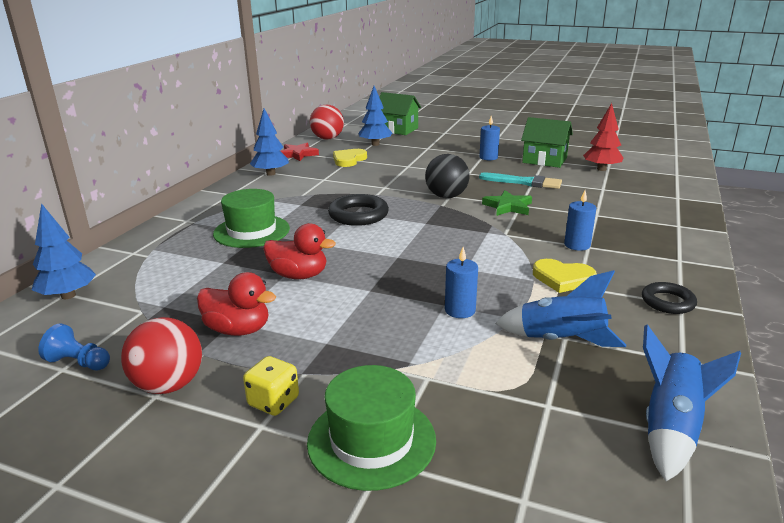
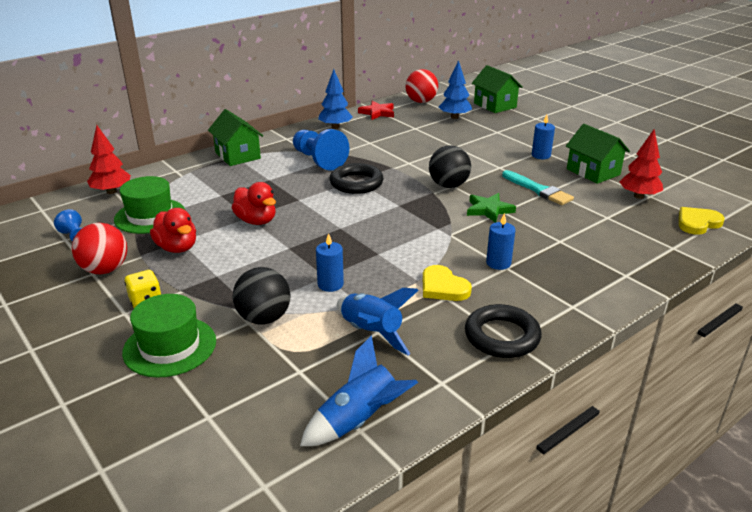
camera: 30 degrees right, 5 degrees up
blue tree [32,203,96,299] -> red tree [87,125,131,194]
green hat [213,189,290,248] -> green hat moved to [114,176,185,234]
yellow heart [333,149,367,167] -> yellow heart moved to [679,207,725,235]
black ring [642,282,697,314] -> black ring [465,304,542,358], size x1.55
none -> green house [208,109,263,166]
none -> black ball [232,267,291,324]
none -> blue pawn [293,129,350,171]

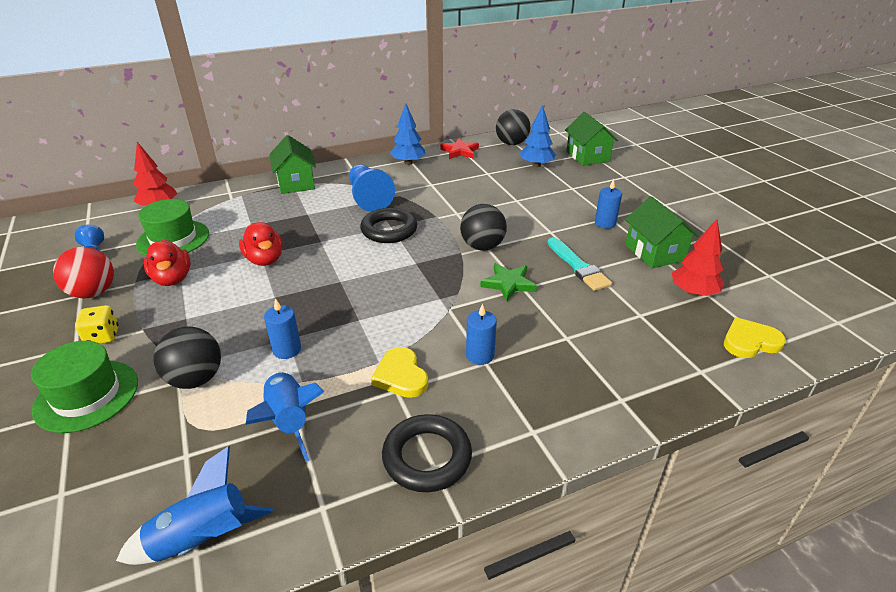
camera: 15 degrees right, 5 degrees up
red ball [405,69,438,103] -> black ball [496,109,531,145]

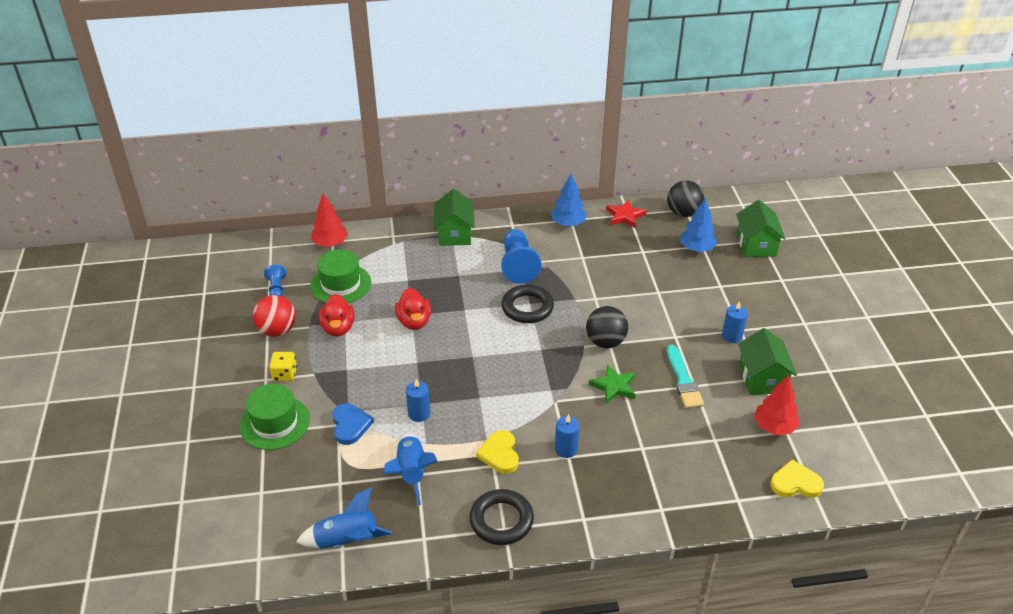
camera: 15 degrees right, 5 degrees up
black ball [153,326,221,389] -> blue heart [332,404,374,445]

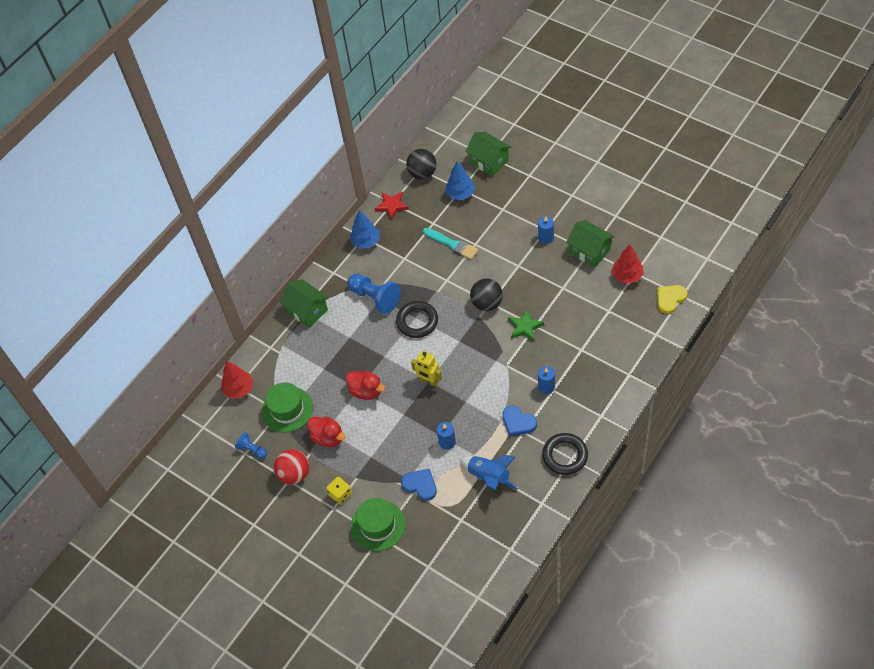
camera: 40 degrees left, 15 degrees up
blue rocket [296,487,392,548] -> none
yellow heart [476,430,519,474] -> blue heart [503,405,537,436]
turquoise brush [667,345,704,408] -> turquoise brush moved to [423,228,478,260]
none -> yellow robot [411,351,442,387]

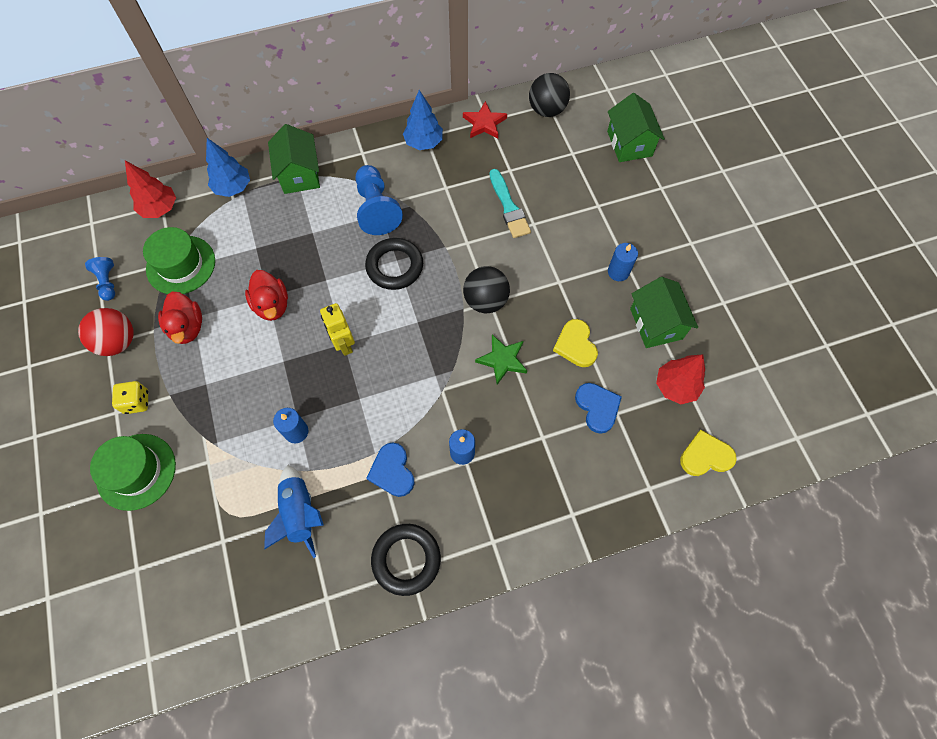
camera: 30 degrees right, 10 degrees up
blue heart [401,469,437,501] -> blue heart moved to [575,383,622,434]
blue tree [445,161,475,200] -> blue tree moved to [206,138,250,197]
none -> yellow heart [553,319,598,367]

